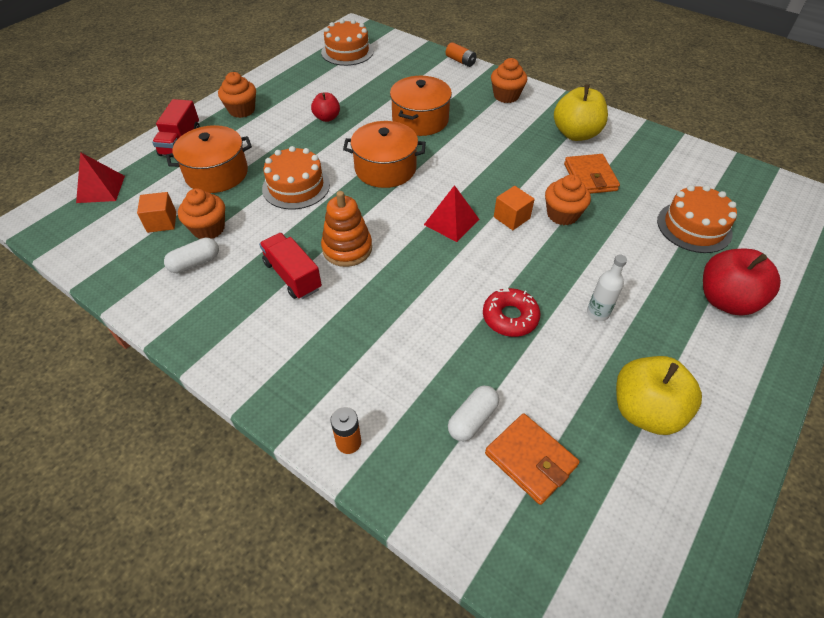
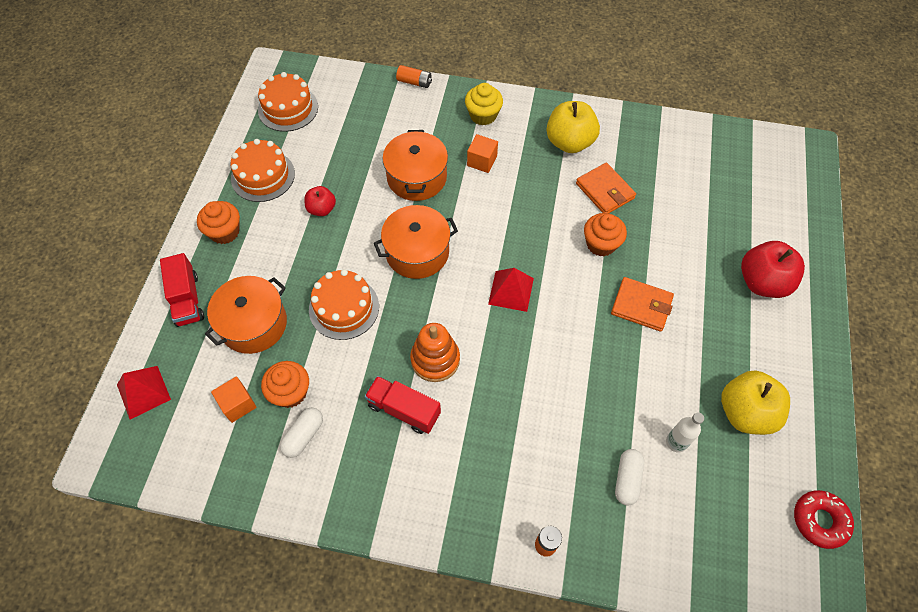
camera: 25 degrees left, 10 degrees up
red donut [483,288,541,337] -> red donut moved to [794,490,854,549]
orange wallet [485,413,579,505] -> orange wallet moved to [611,277,674,331]
orange cupcake [491,58,527,103] -> yellow cupcake [465,83,503,125]
orange cube [494,186,535,230] -> orange cube moved to [467,134,498,173]
white bottle [587,255,627,321] -> white bottle moved to [666,413,704,453]
orange cake [657,185,737,253] -> orange cake moved to [230,139,295,202]

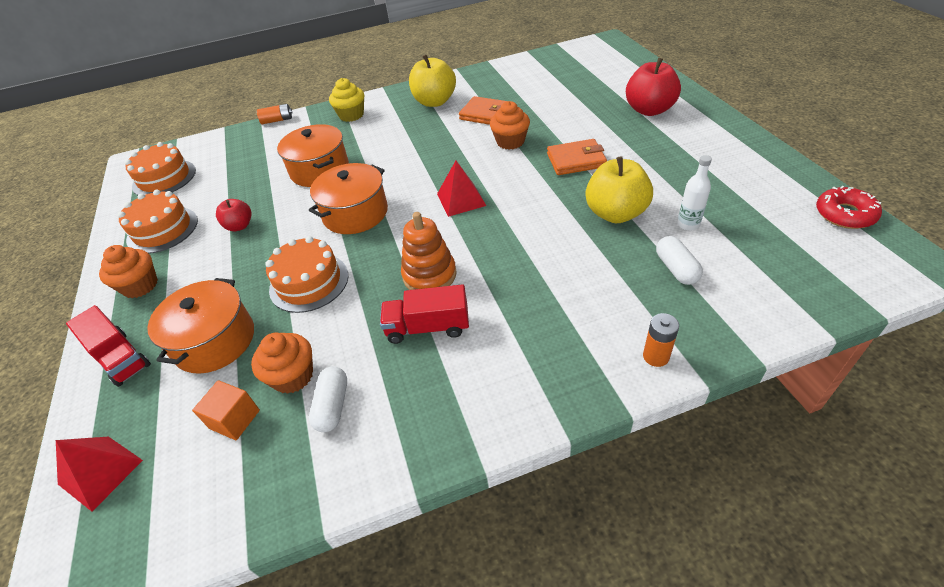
camera: 25 degrees left, 15 degrees down
orange cube [467,134,498,173] -> none
yellow apple [721,371,790,435] -> yellow apple moved to [586,156,653,223]

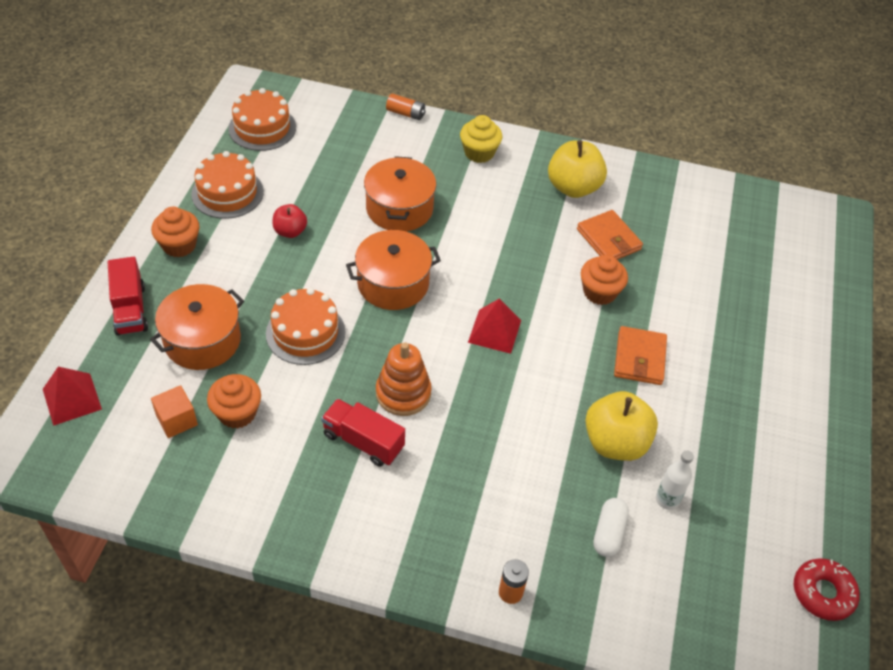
camera: 25 degrees right, 5 degrees up
white capsule [309,366,347,432] -> none
orange wallet [547,139,607,175] -> orange wallet turned 75 degrees clockwise [614,326,667,385]
red apple [626,58,681,116] -> none

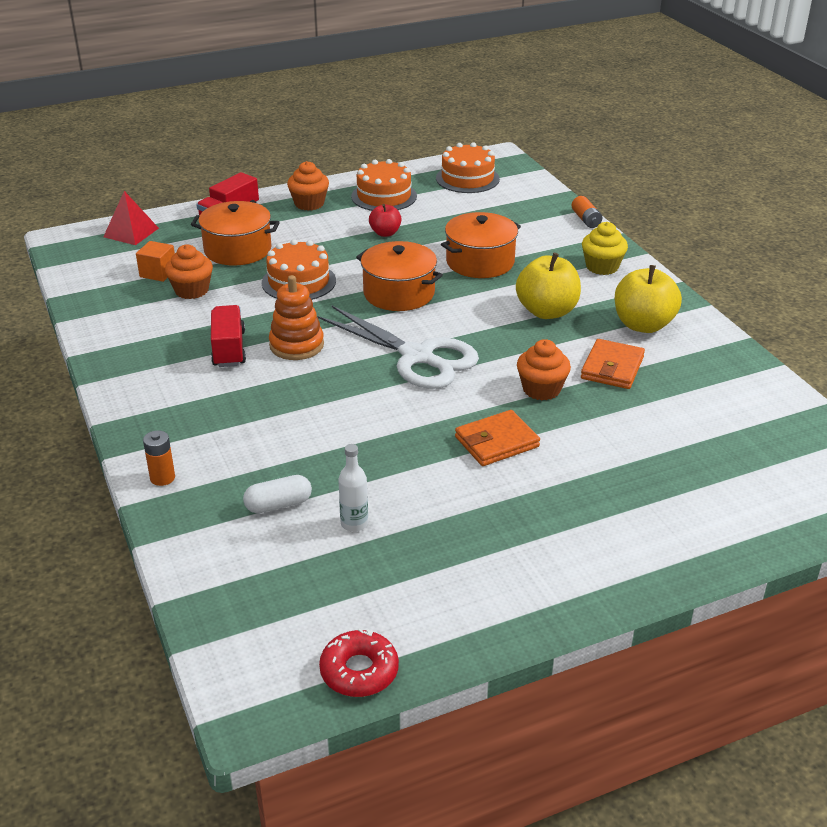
camera: 55 degrees right, 15 degrees down
red pyramid [468,298,521,354] -> white scissors [318,306,479,389]
yellow apple [585,391,658,461] -> yellow apple moved to [516,253,581,319]

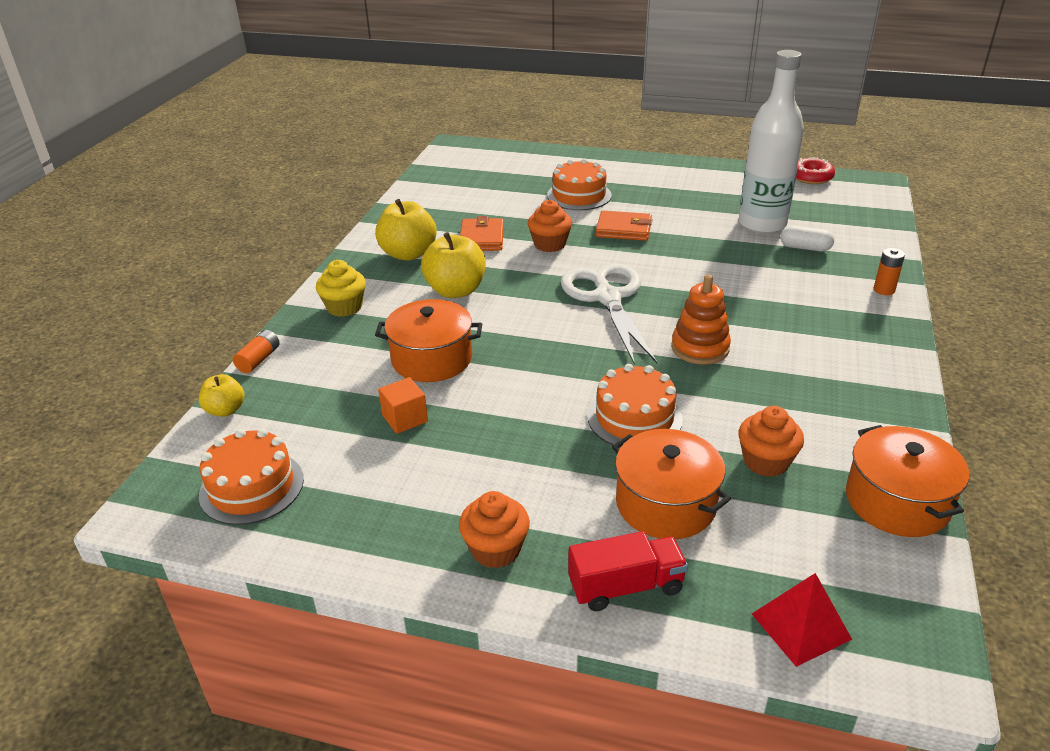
camera: 140 degrees left, 0 degrees up
orange cube [136,241,175,282] -> orange cube moved to [378,377,428,434]
red truck [211,305,246,367] -> none
white bottle [338,444,368,532] -> white bottle [739,50,804,234], size x2.47
orange cake [351,159,417,211] -> orange cake moved to [547,159,612,210]
orange pot [356,241,443,311] -> orange pot moved to [846,425,969,537]
red apple [369,204,402,237] -> none
orange wallet [581,339,645,389] -> orange wallet turned 60 degrees counterclockwise [460,216,504,251]
none -> yellow apple [199,374,244,417]

